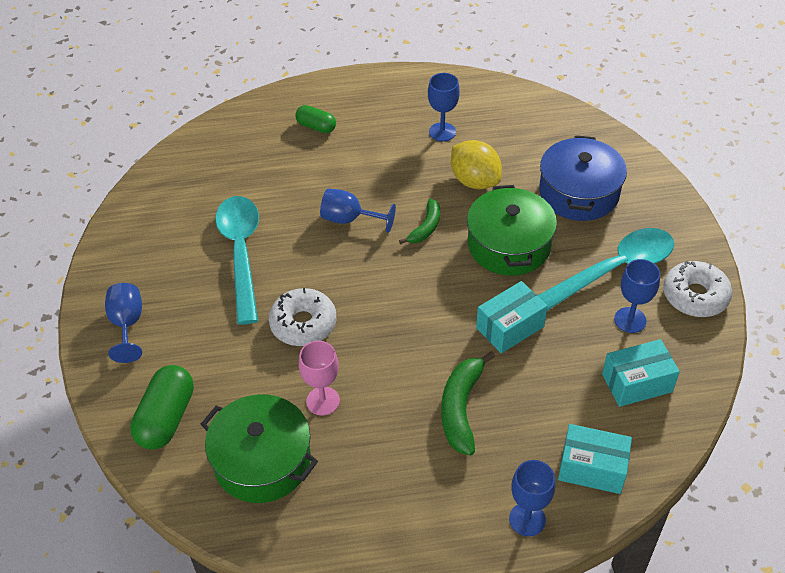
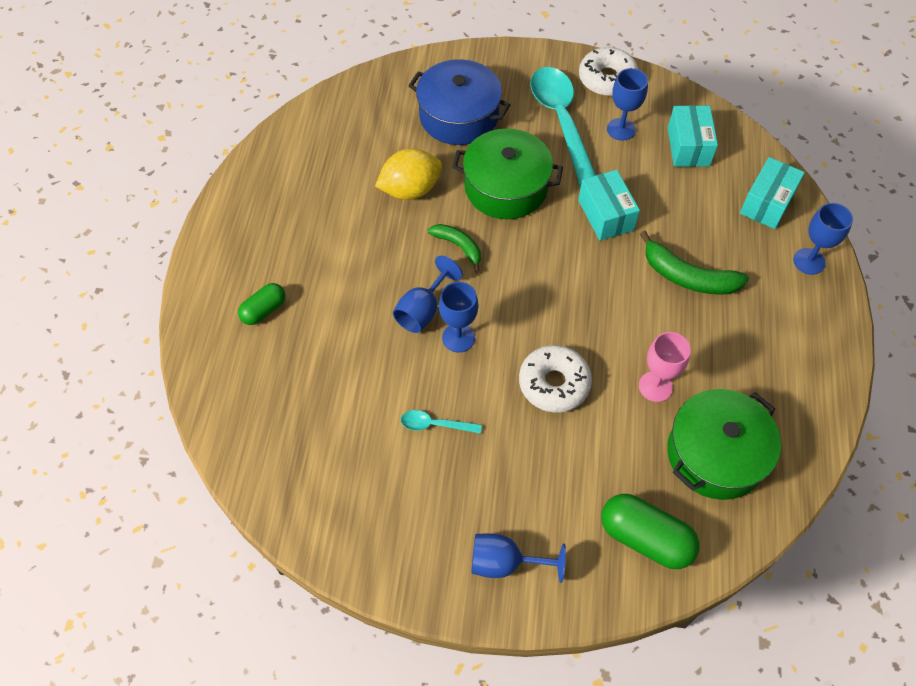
camera: 75 degrees left, 10 degrees up
turquoise spoon [215,196,259,325] -> turquoise spoon [401,410,482,434], size x0.44
blue goblet [428,73,460,142] -> blue goblet moved to [439,282,478,353]

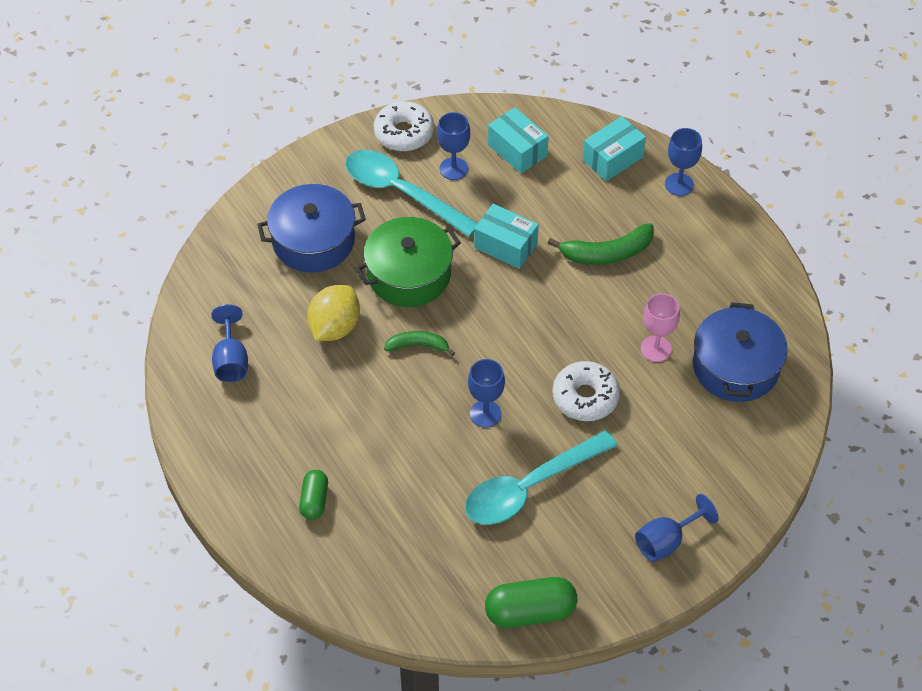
camera: 40 degrees left, 5 degrees down
blue goblet [393,256,463,333] -> blue goblet moved to [211,304,248,382]
turquoise spoon [401,410,482,434] -> turquoise spoon [465,430,618,525], size x2.30
green capsule [601,494,700,569] -> green capsule moved to [485,577,577,628]
green pot [667,389,781,500] -> blue pot [693,302,788,402]
turquoise box [740,157,805,229] -> turquoise box turned 60 degrees clockwise [583,116,646,181]

